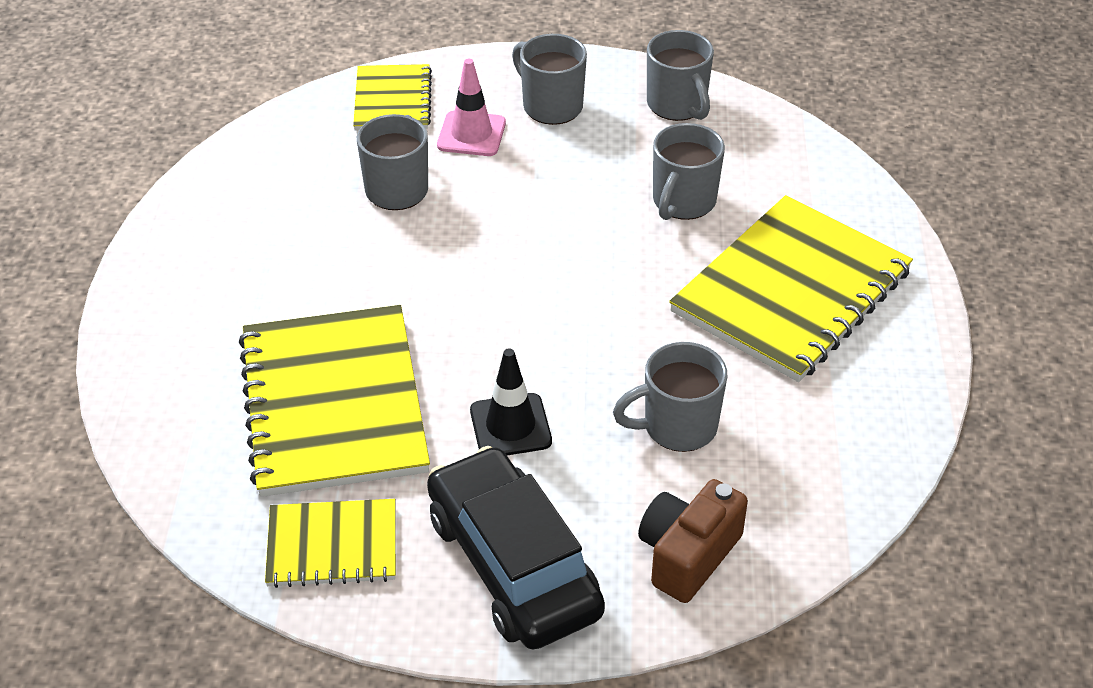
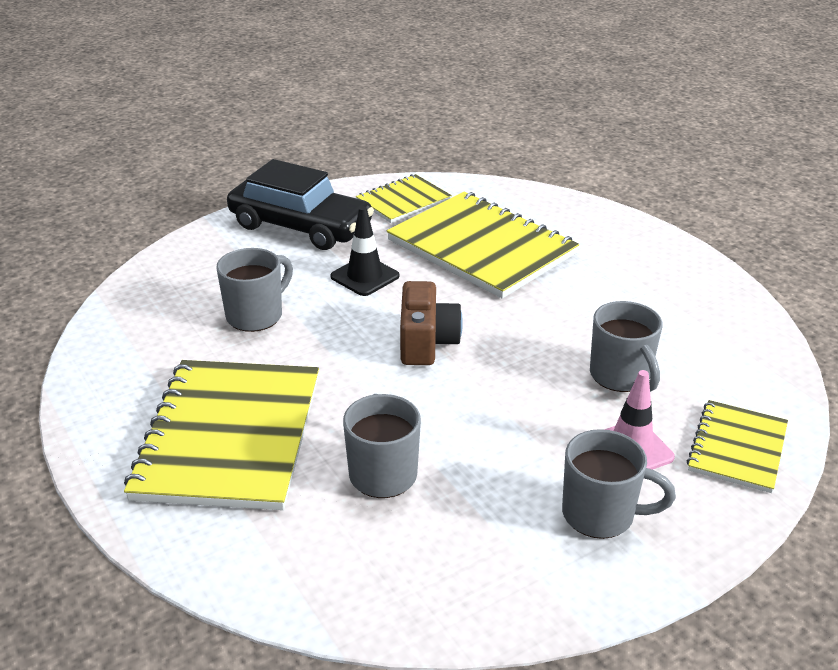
camera: 145 degrees right, 10 degrees down
yellow notebook [353,64,432,130] -> yellow notebook turned 60 degrees clockwise [687,400,788,493]
brown camera [638,479,748,603] -> brown camera moved to [400,281,463,365]
grey mug [647,30,714,121] -> none

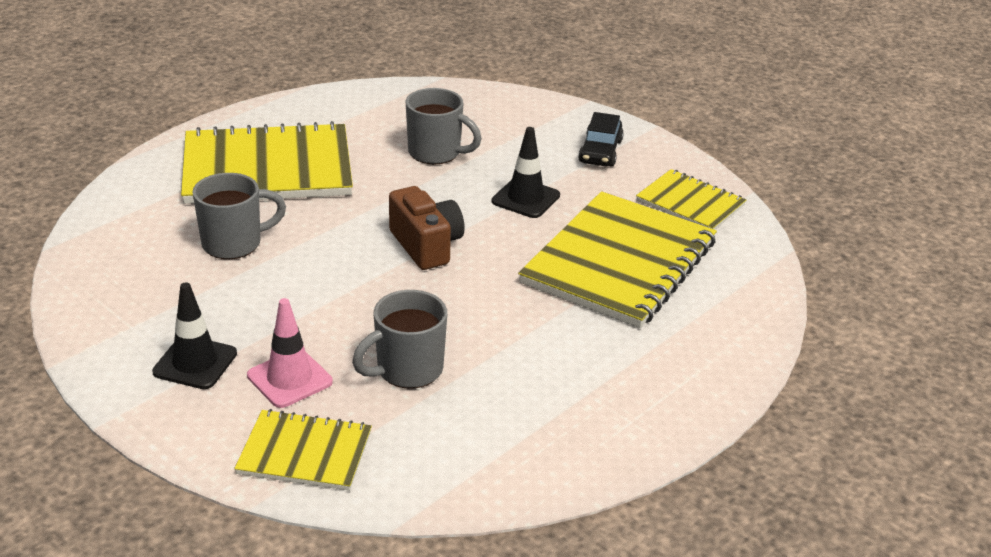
camera: 75 degrees right, 0 degrees up
black car [227,159,374,250] -> black car [578,112,624,167], size x0.53
brown camera [400,281,463,365] -> brown camera turned 105 degrees counterclockwise [389,186,465,270]
grey mug [562,429,676,539] -> black traffic cone [152,283,237,389]

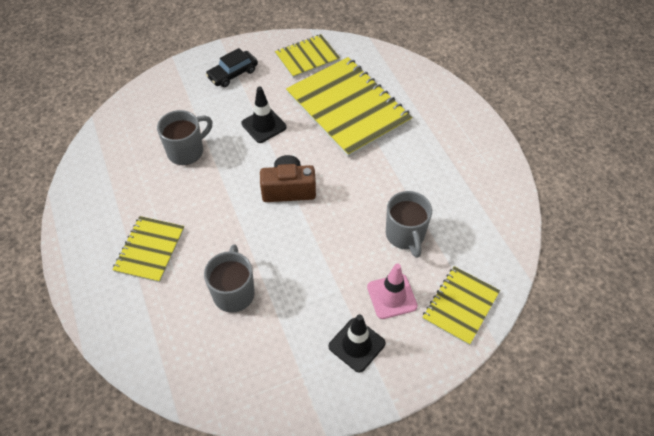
camera: 65 degrees left, 20 degrees up
yellow notebook [181,121,353,204] -> yellow notebook [112,216,184,283], size x0.54
black car [578,112,624,167] -> black car turned 105 degrees clockwise [206,48,258,87]

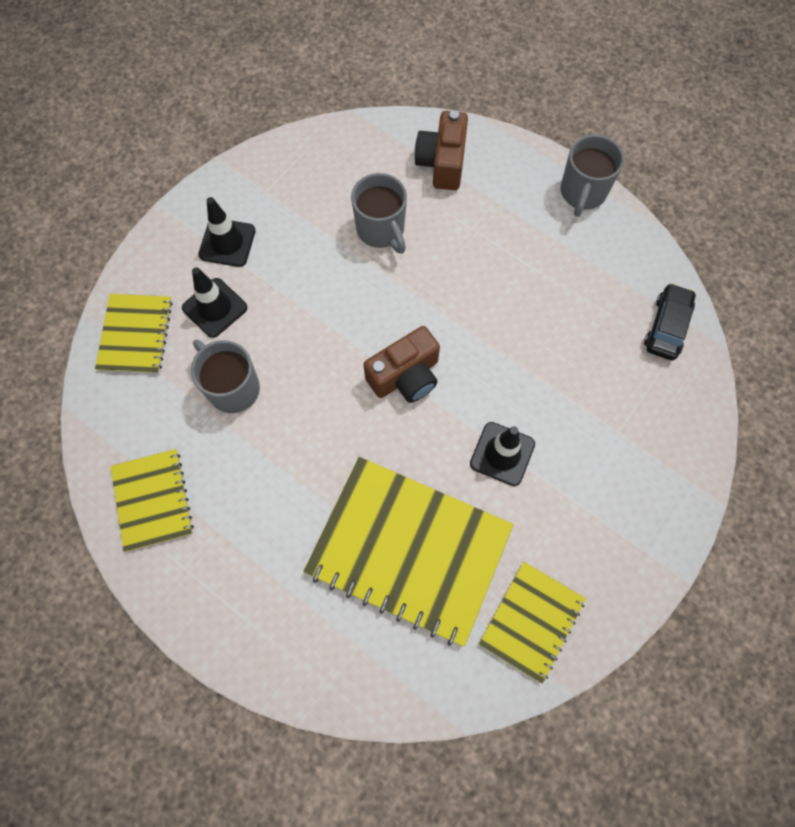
camera: 150 degrees right, 15 degrees up
yellow notebook [112,216,184,283] -> yellow notebook moved to [111,449,194,552]
grey mug [157,110,212,165] -> grey mug moved to [560,135,624,217]
black car [206,48,258,87] -> black car moved to [644,283,696,360]
pink traffic cone [367,263,418,319] -> black traffic cone [182,267,248,338]
none -> brown camera [414,110,468,190]

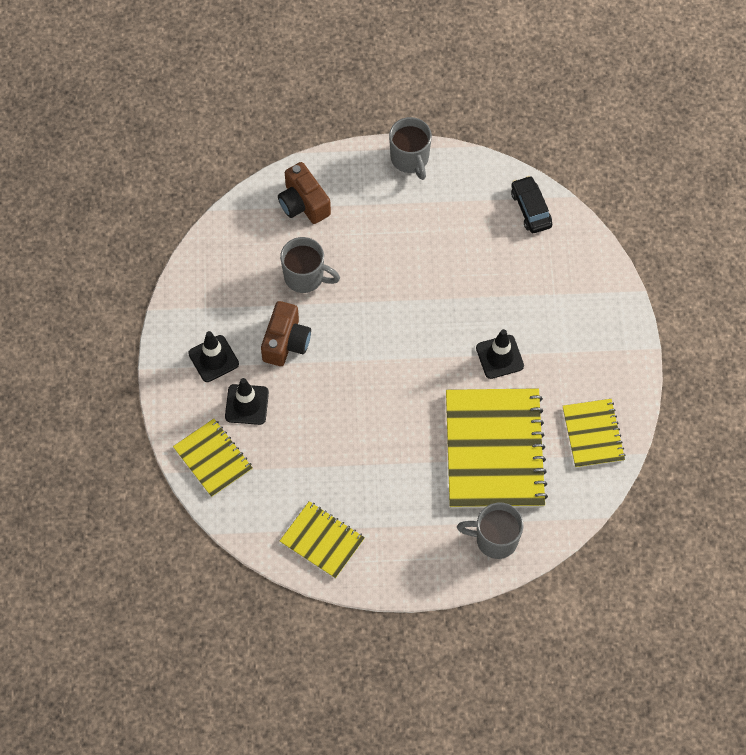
camera: 40 degrees left, 5 degrees down
grey mug [191,339,260,413] -> grey mug moved to [457,503,523,559]
yellow notebook [303,457,513,647] -> yellow notebook turned 75 degrees counterclockwise [446,388,548,508]
brown camera [364,326,440,403] -> brown camera moved to [261,301,311,366]

